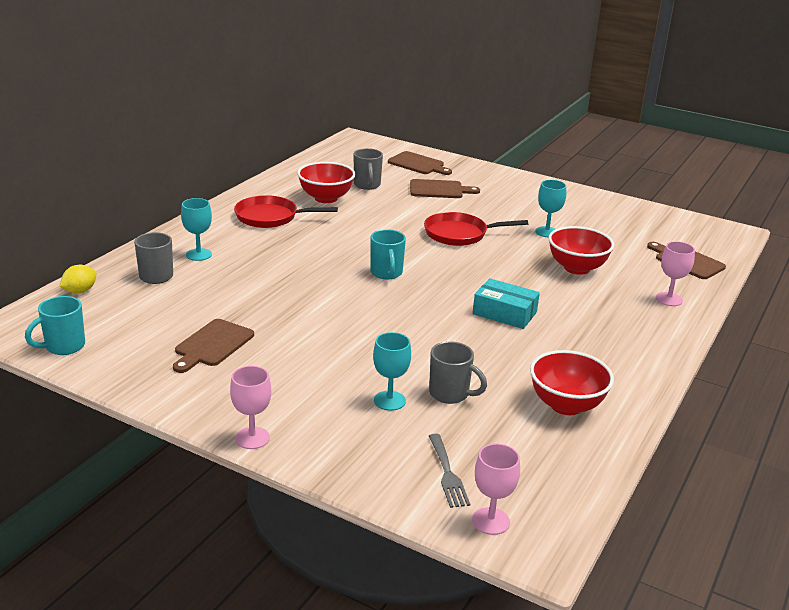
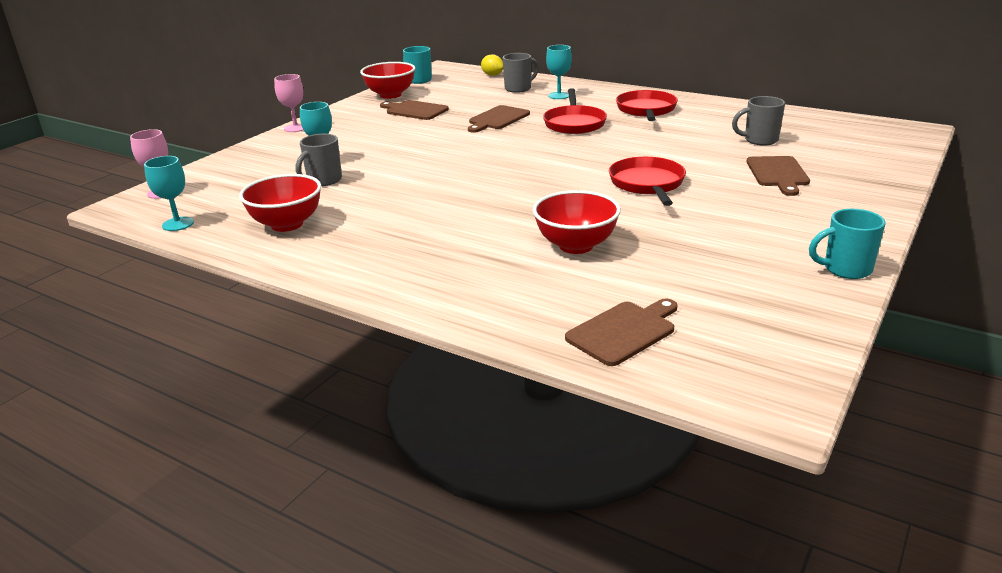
camera: 95 degrees right, 0 degrees up
red bowl [297,162,355,203] -> red bowl moved to [360,62,415,99]
turquoise mug [370,229,406,279] -> turquoise mug moved to [809,209,886,279]
brown cutting board [388,151,452,175] -> brown cutting board moved to [468,105,530,133]
grey fork [429,434,470,508] -> none
turquoise box [473,278,540,329] -> none
turquoise goblet [535,180,566,237] -> turquoise goblet moved to [144,156,194,231]
pink goblet [656,241,695,306] -> none
none -> red pan [543,88,607,134]

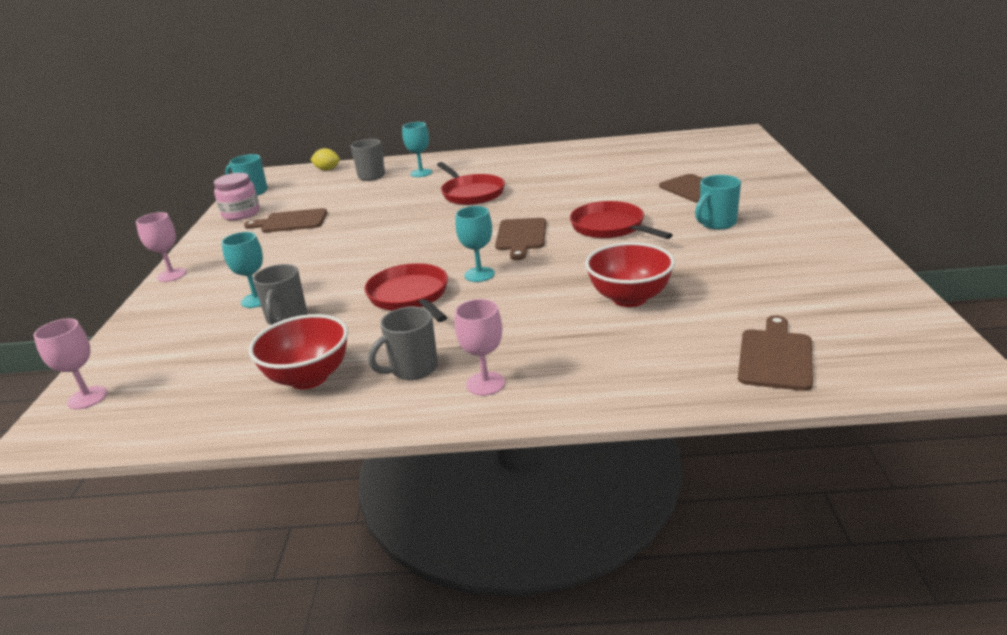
camera: 30 degrees left, 0 degrees up
turquoise goblet [144,156,194,231] -> turquoise goblet moved to [455,206,495,282]
red bowl [360,62,415,99] -> pink jar [214,173,260,220]
brown cutting board [468,105,530,133] -> brown cutting board moved to [495,218,546,260]
red pan [616,90,678,121] -> red pan moved to [364,263,448,322]
grey mug [732,96,785,145] -> grey mug moved to [368,306,438,380]
turquoise mug [809,209,886,279] -> turquoise mug moved to [695,175,741,230]
none -> pink goblet [455,299,505,396]

